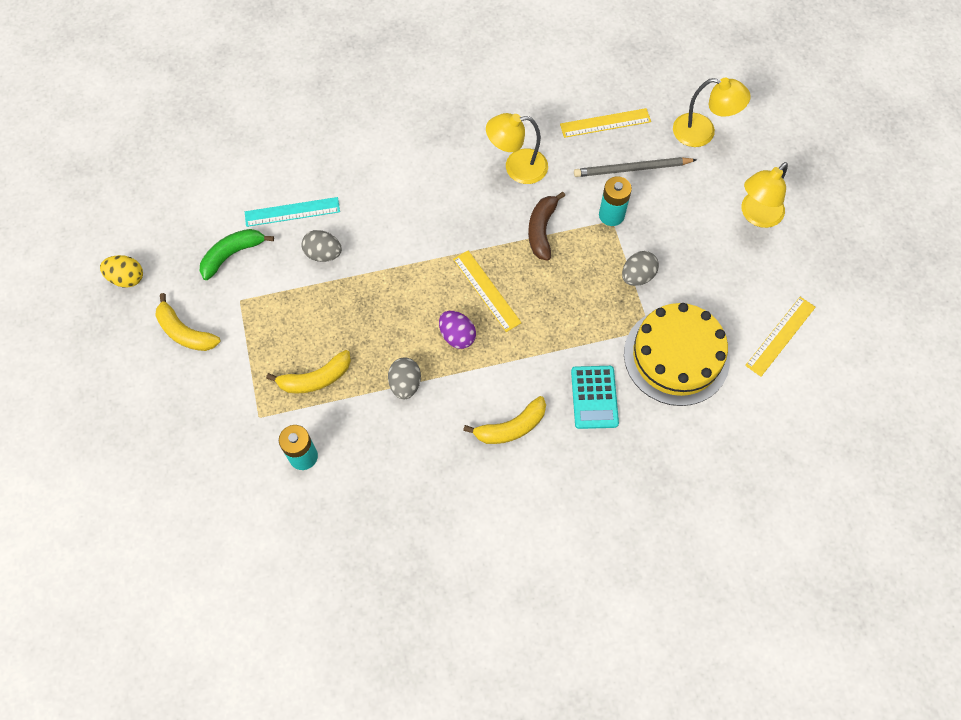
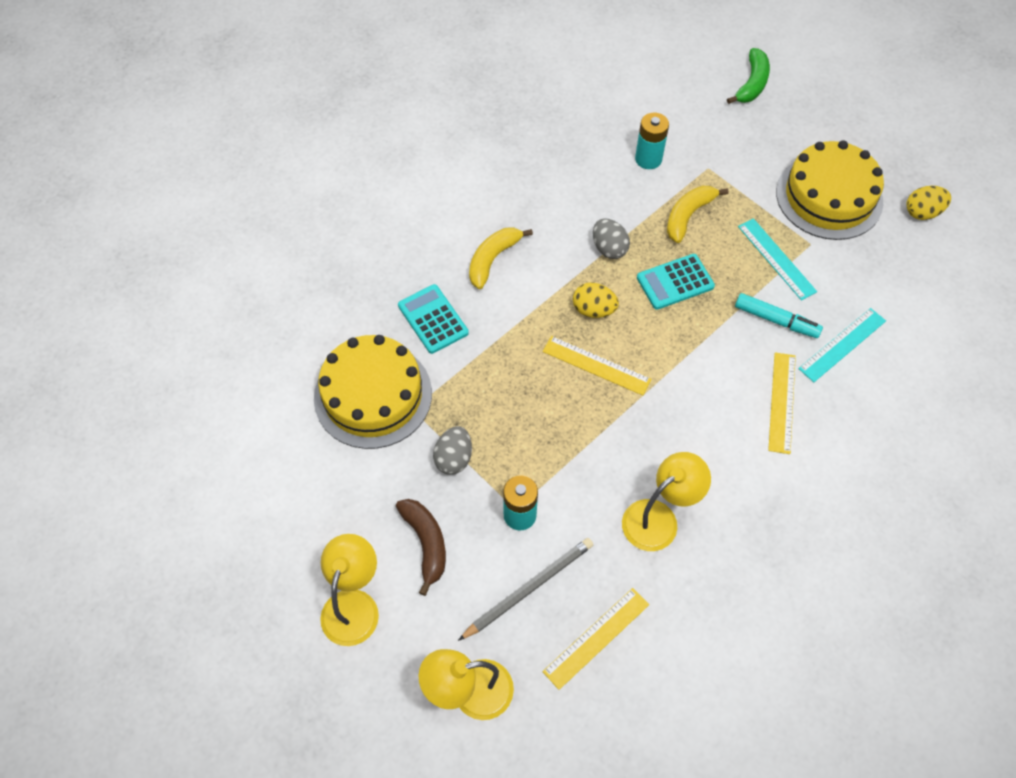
camera: 150 degrees right, 5 degrees down
yellow banana [155,293,220,351] -> yellow cake [776,141,884,240]
green banana [200,229,274,280] -> green banana moved to [727,48,770,104]
grey egg [302,230,342,262] -> turquoise marker [735,293,823,338]
purple egg [439,311,476,349] -> yellow egg [573,283,619,318]
brown banana [528,192,565,261] -> brown banana moved to [396,499,446,596]
yellow ruler [745,297,816,377] -> yellow ruler moved to [768,352,796,454]
none -> turquoise calculator [637,254,715,310]
none -> turquoise ruler [738,218,817,301]

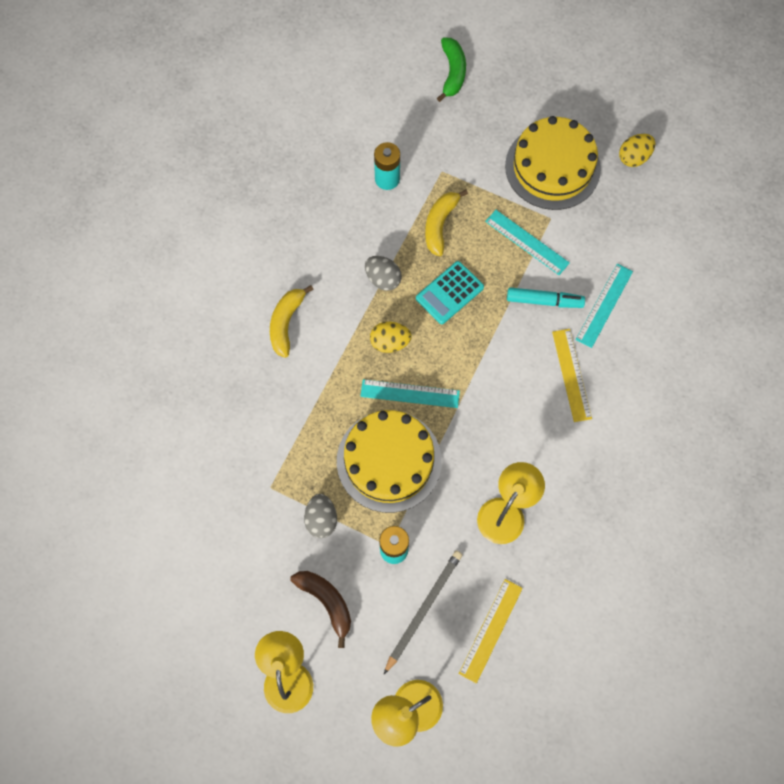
camera: 20 degrees left, 10 degrees up
yellow cake [314,335,432,449] -> yellow cake moved to [337,410,442,513]
turquoise calculator [398,284,469,354] -> none
yellow ruler [543,336,651,395] -> turquoise ruler [360,379,460,408]

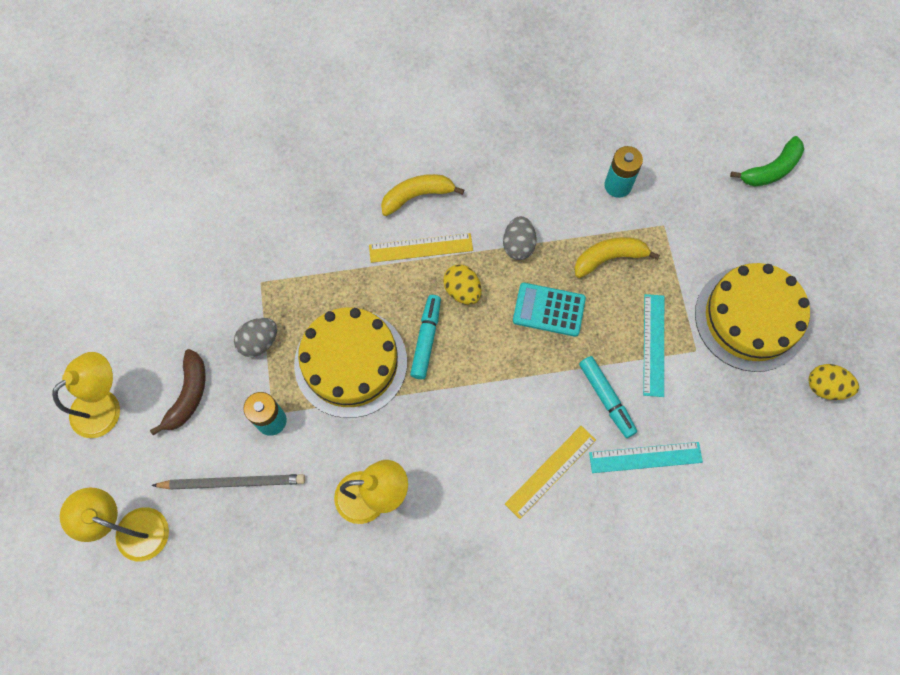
camera: 55 degrees right, 0 degrees up
turquoise ruler [360,379,460,408] -> turquoise marker [410,295,441,379]
yellow ruler [459,579,523,684] -> yellow ruler moved to [369,233,473,263]

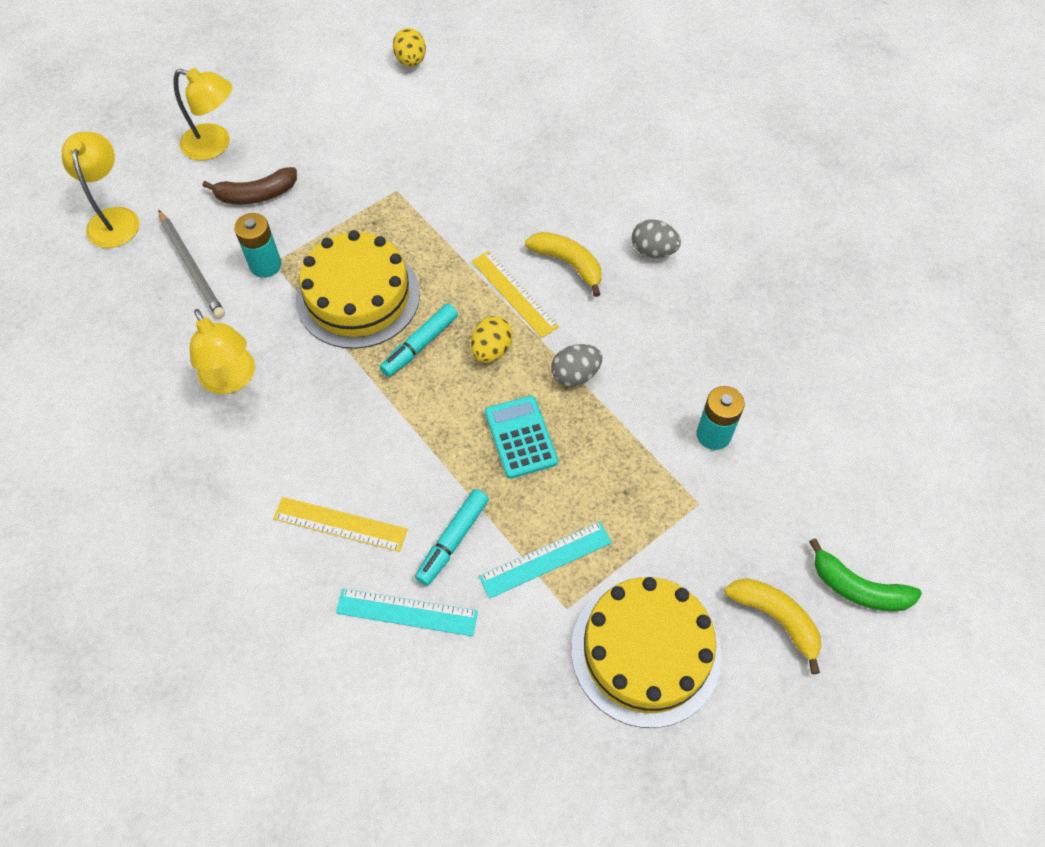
camera: 60 degrees right, 10 degrees down
grey egg [234,318,277,357] -> grey egg moved to [632,219,681,258]
turquoise marker [410,295,441,379] -> turquoise marker turned 150 degrees clockwise [380,303,458,377]
yellow banana [574,237,660,278] -> yellow banana moved to [724,578,821,674]
turquoise ruler [589,442,703,473] -> turquoise ruler turned 45 degrees counterclockwise [336,588,478,636]
yellow egg [808,364,859,400] -> yellow egg moved to [393,28,426,67]

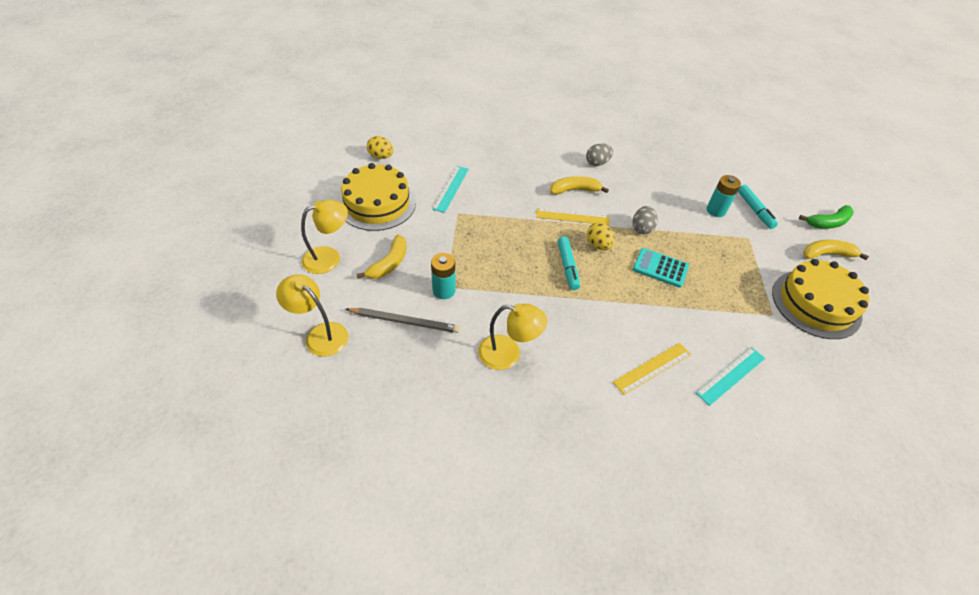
camera: 50 degrees left, 10 degrees down
brown banana [203,167,297,204] -> yellow banana [357,235,407,279]
yellow cake [296,230,420,349] -> yellow cake moved to [339,163,416,231]
turquoise marker [415,489,489,586] -> turquoise marker moved to [738,185,778,229]
turquoise ruler [479,522,612,599] -> turquoise ruler moved to [432,166,469,213]

